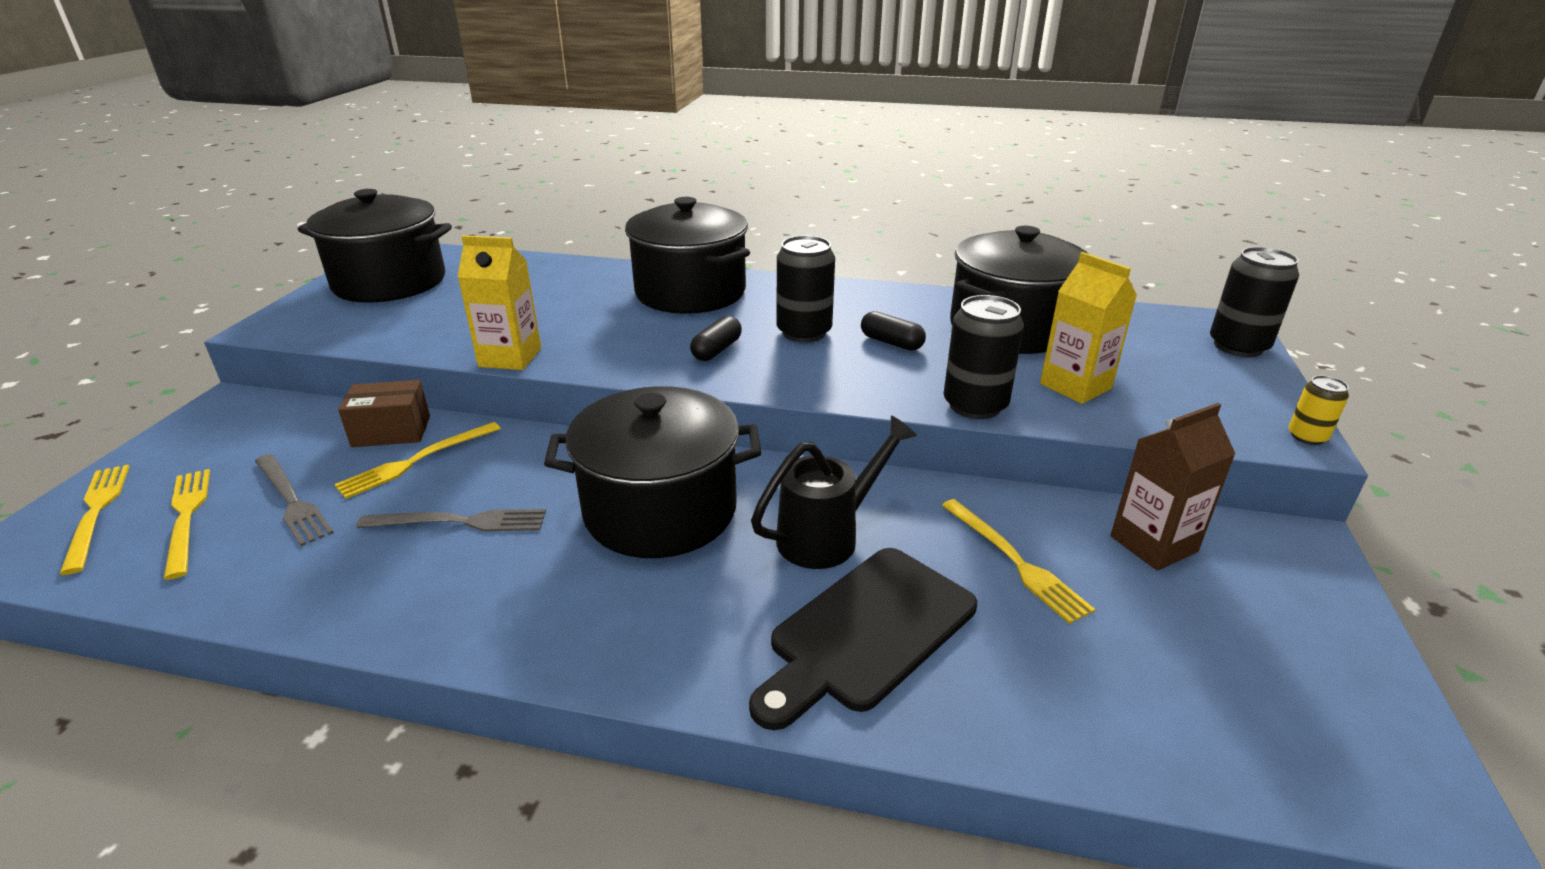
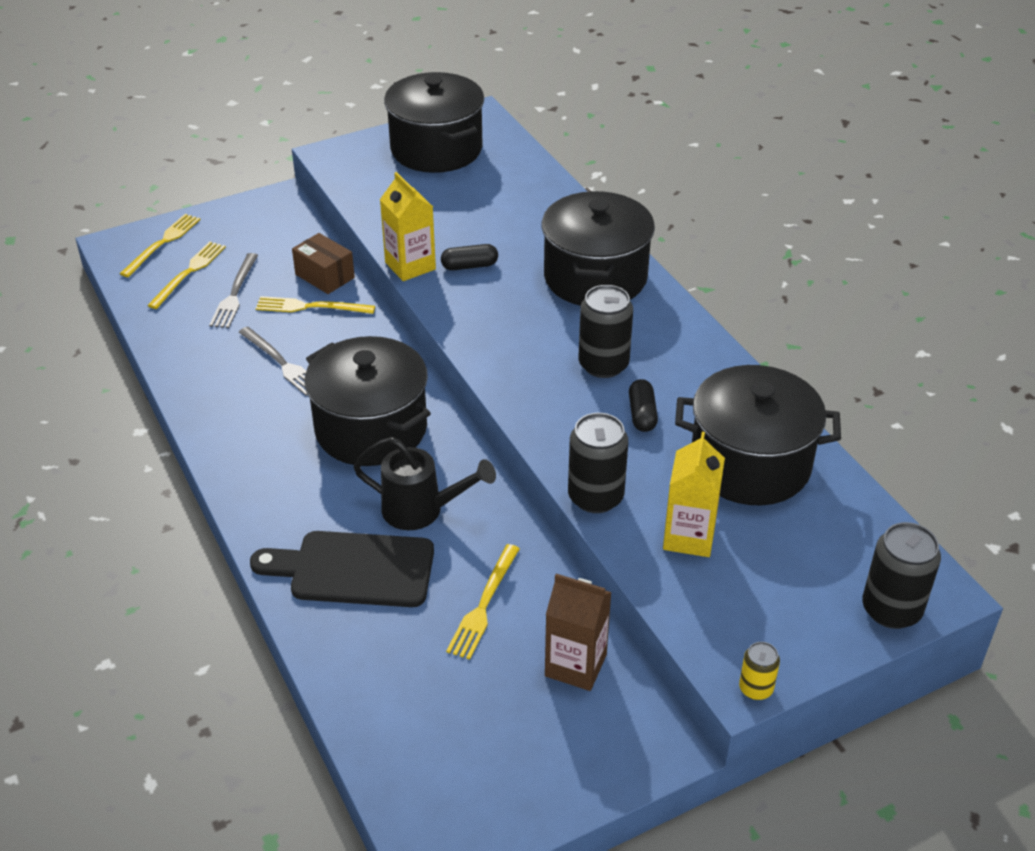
camera: 50 degrees right, 10 degrees up
black capsule [690,316,742,361] -> black capsule moved to [441,244,498,270]

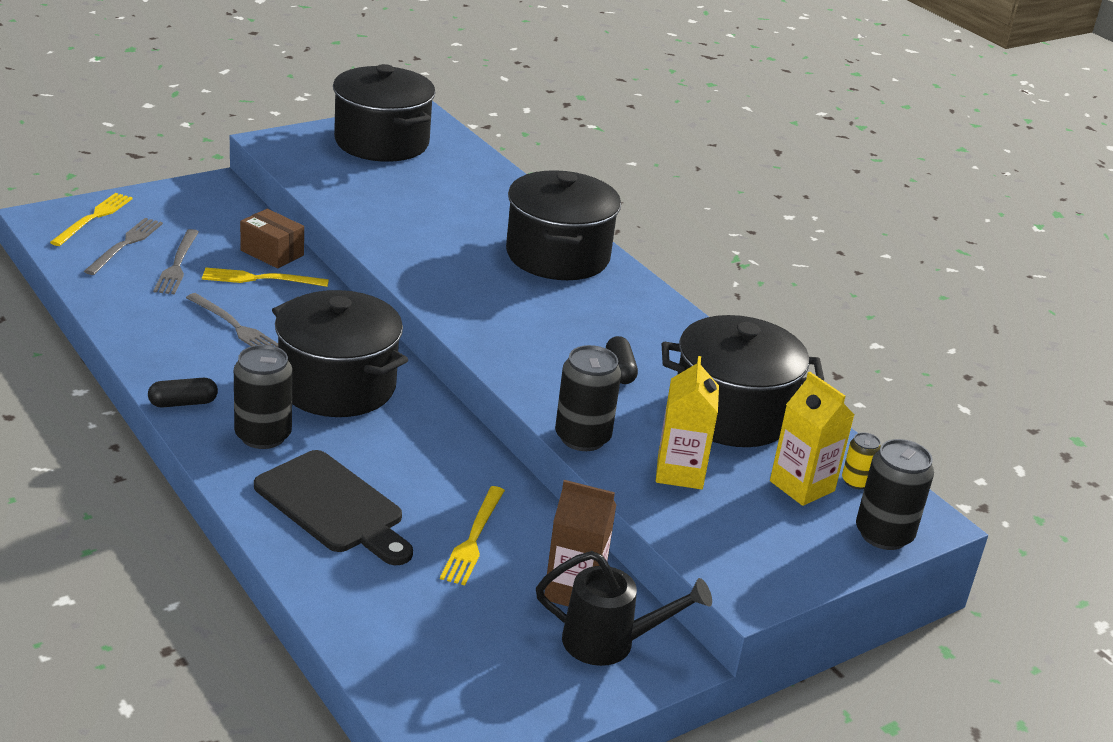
camera: 10 degrees left, 10 degrees down
yellow fork [147,241,226,309] -> grey fork [84,218,163,275]
black cutting board [250,531,434,607] -> black cutting board turned 135 degrees counterclockwise [254,450,413,565]
black watering can [353,437,496,530] -> black watering can moved to [536,551,712,666]
yellow carton [380,172,436,281] -> yellow carton moved to [770,372,854,506]
black capsule [441,244,498,270] -> black capsule moved to [148,378,218,407]
black can [579,285,633,378] -> black can moved to [234,345,293,449]
yellow can [739,642,780,700] -> yellow can moved to [842,432,881,489]

